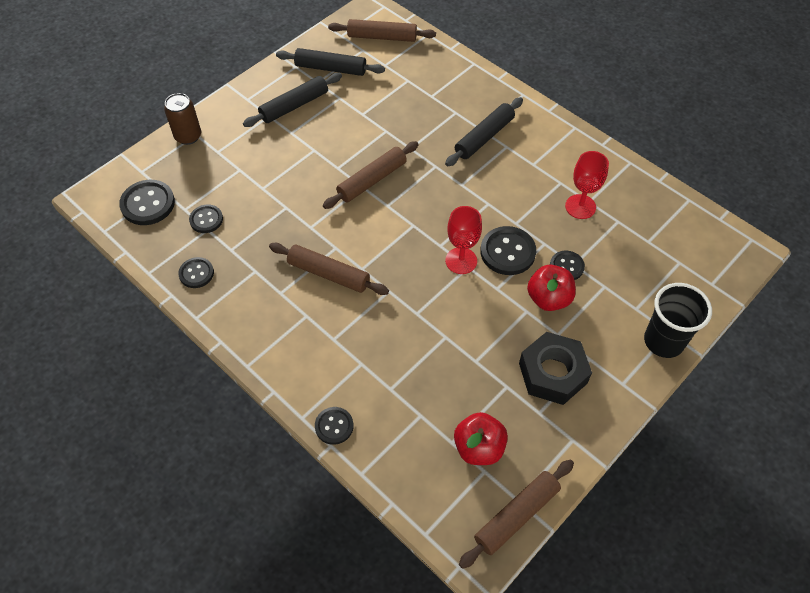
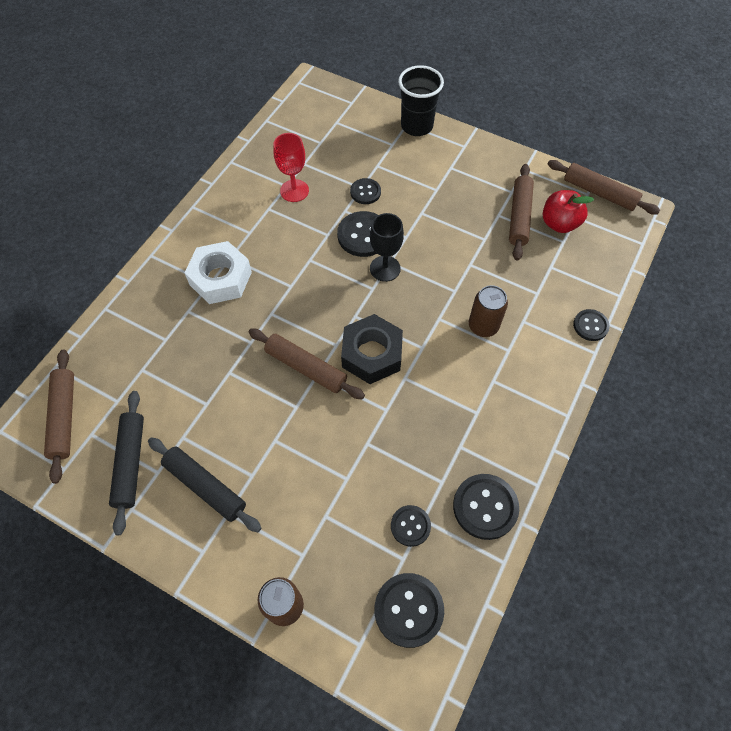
camera: 105 degrees left, 5 degrees up
black button [178,257,214,288] -> black button [453,474,519,540], size x1.63
brown rolling pin [269,243,389,295] -> brown rolling pin moved to [509,164,534,261]
black rolling pin [445,97,523,166] -> white nut [184,241,252,304]
red goblet [445,206,482,274] -> black goblet [370,213,404,282]
black nut [519,332,592,405] -> black nut moved to [341,314,403,384]
red apple [527,265,576,311] -> none
none -> brown can [469,285,508,337]

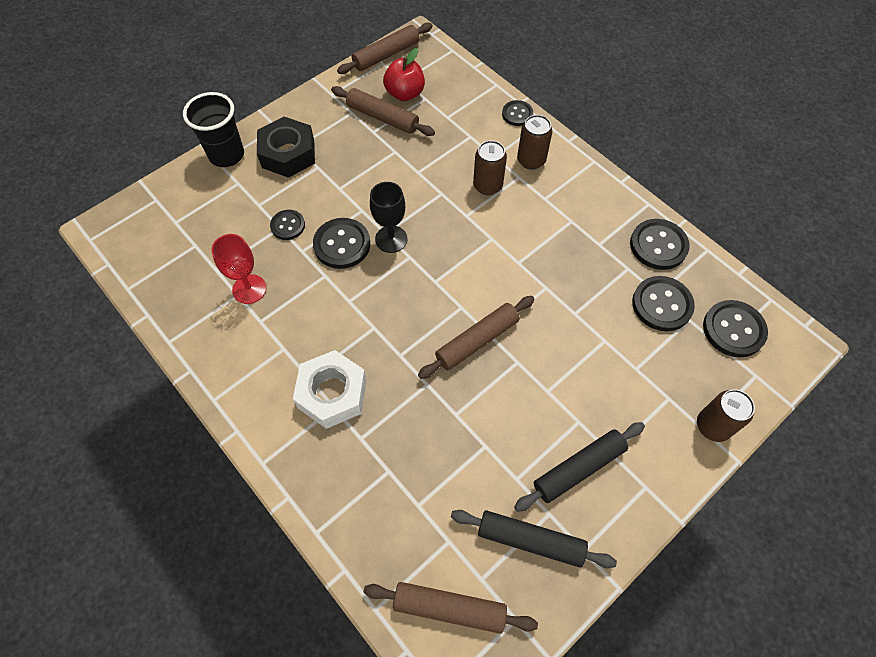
camera: 70 degrees left, 0 degrees up
black nut [341,314,403,384] -> black nut moved to [257,116,315,178]
black button [391,505,431,547] -> black button [632,276,695,331], size x1.63
none -> brown can [517,115,552,170]

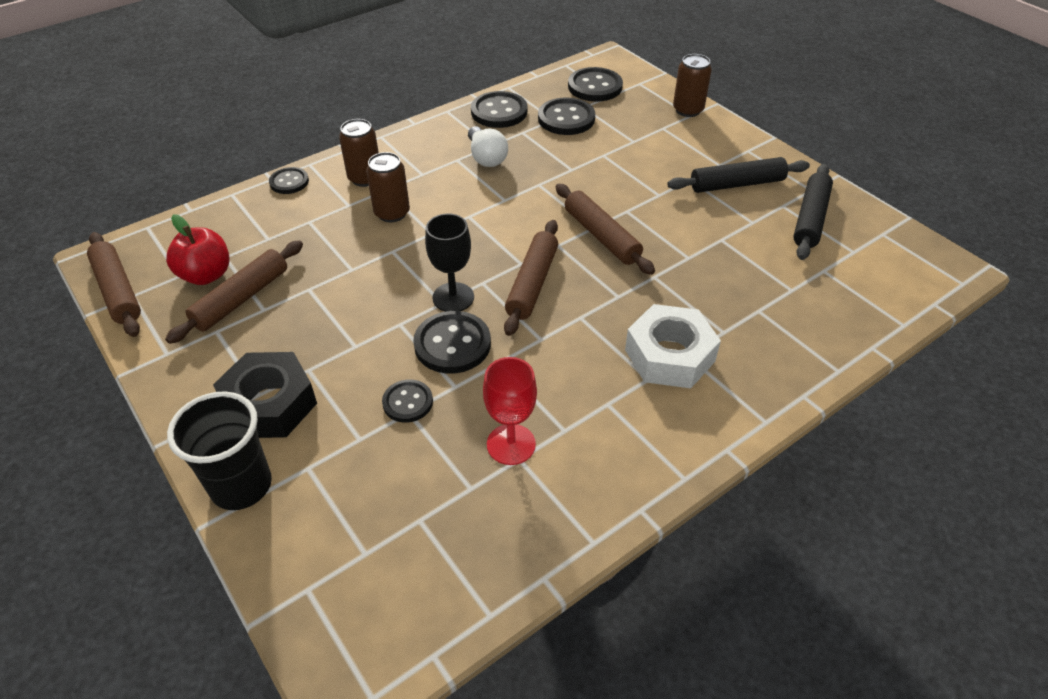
camera: 85 degrees left, 15 degrees down
brown rolling pin [364,582,538,634] -> brown rolling pin moved to [504,220,558,336]
black rolling pin [514,422,645,512] -> black rolling pin turned 75 degrees counterclockwise [667,157,810,193]
none -> white light bulb [468,126,508,167]

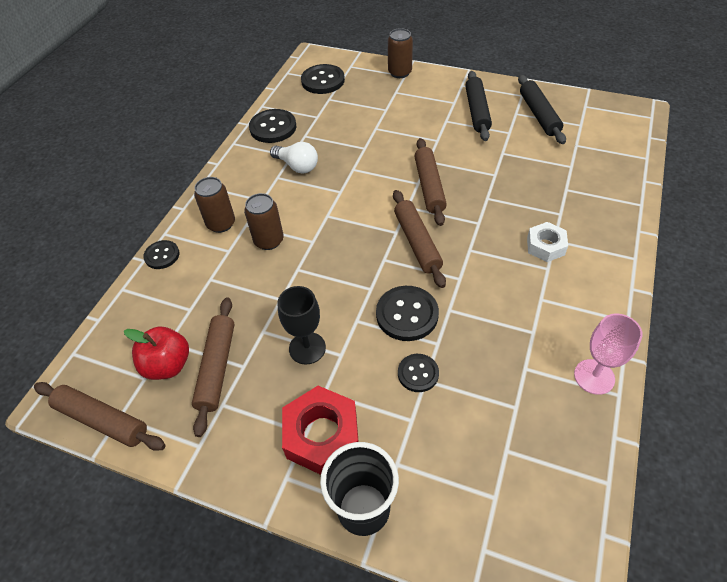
camera: 30 degrees left, 5 degrees up
black nut [213,352,317,438] -> red nut [282,386,359,475]
black goblet [425,213,474,312] -> black goblet moved to [278,286,326,365]
red goblet [483,357,537,465] -> none
black button [538,98,595,135] -> none
brown rolling pin [556,184,655,275] -> brown rolling pin turned 60 degrees clockwise [415,138,447,226]
white nut [625,304,721,388] -> white nut [527,222,568,262], size x0.62
black rolling pin [667,157,810,193] -> black rolling pin turned 45 degrees counterclockwise [465,71,492,141]
none -> pink goblet [574,314,643,395]

